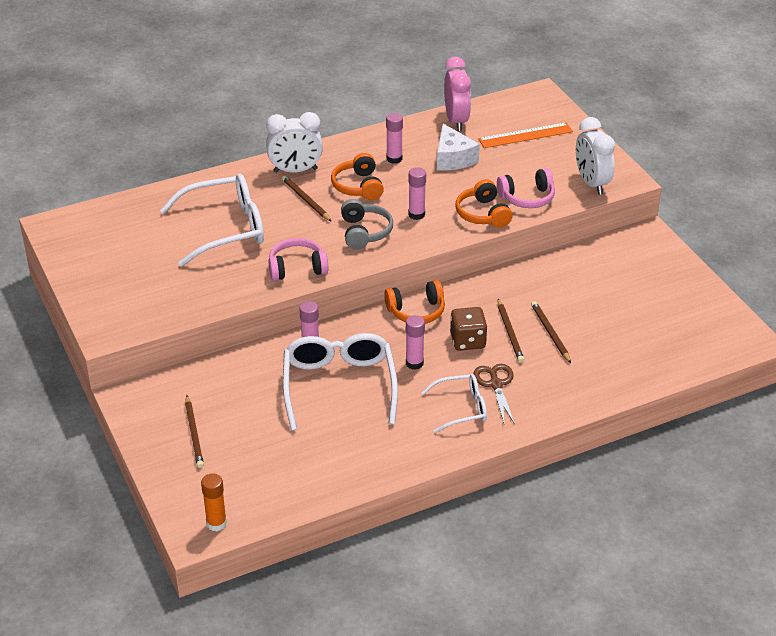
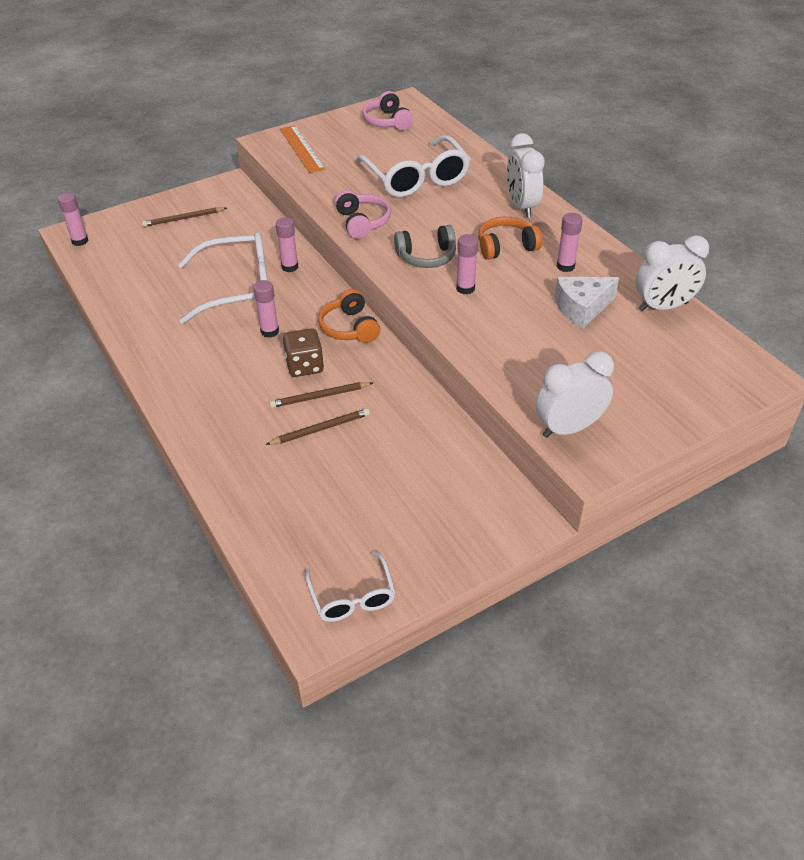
camera: 85 degrees right, 5 degrees up
orange glue stick [201,473,227,531] -> pink glue stick [57,192,89,246]
brown pencil [282,175,332,222] -> none
white glasses [421,374,487,433] -> white glasses moved to [305,551,396,622]
pink clock [444,57,471,131] -> white clock [636,235,709,311]
orange headphones [455,179,513,228] -> none
brown scissors [473,364,515,424] -> none
orange ruler [478,122,573,148] -> orange ruler moved to [280,125,326,173]
pink headphones [497,168,555,208] -> pink headphones moved to [363,91,413,130]

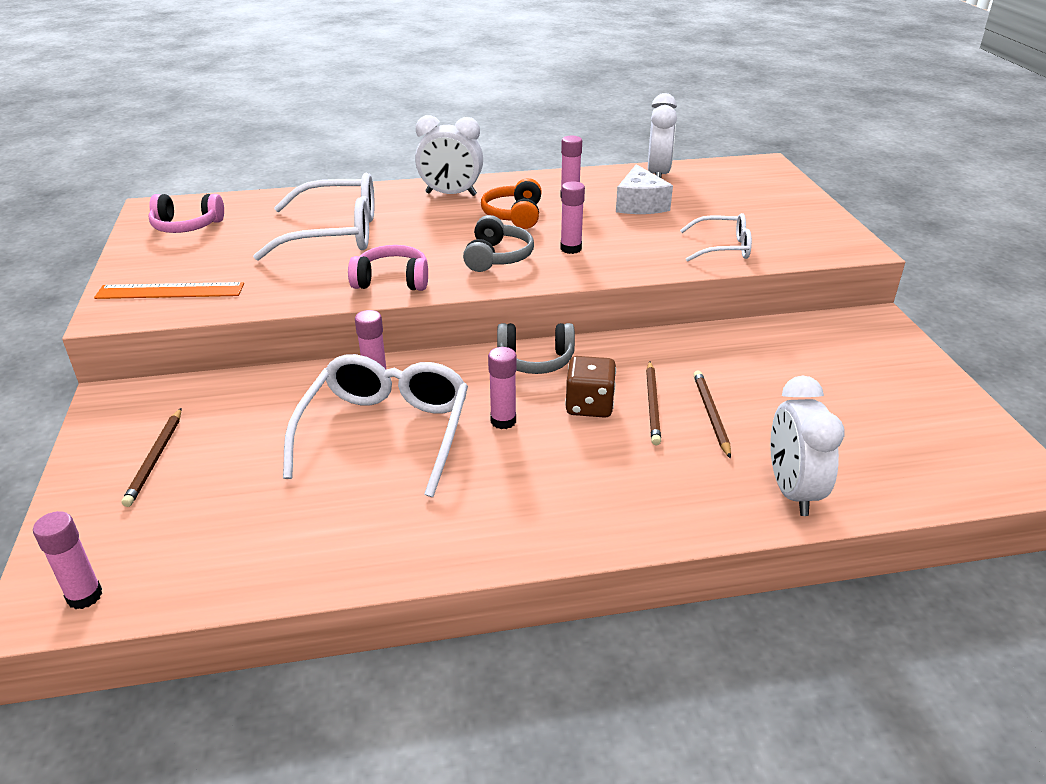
camera: 70 degrees left, 10 degrees down
white glasses [305,551,396,622] -> white glasses moved to [680,213,752,262]
orange headphones [318,289,380,343] -> grey headphones [497,323,575,374]
white clock [536,351,614,438] -> white clock moved to [770,376,845,516]

